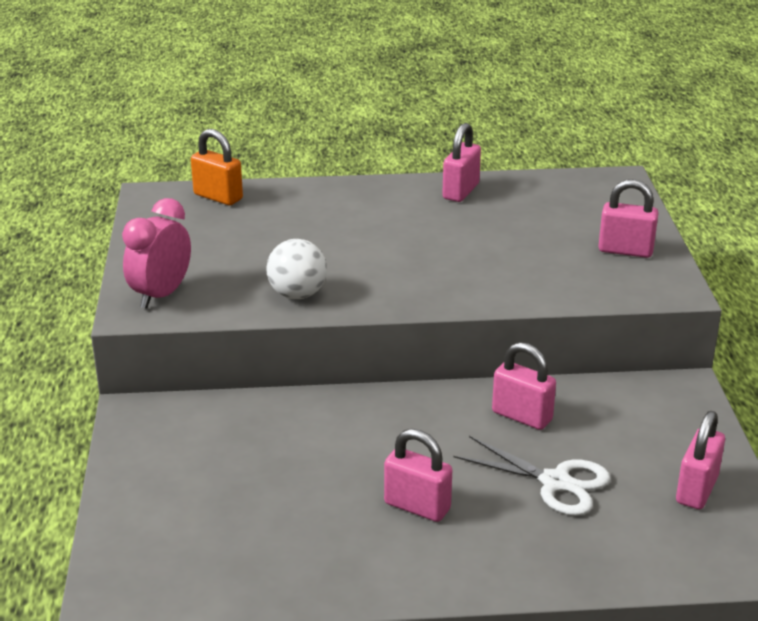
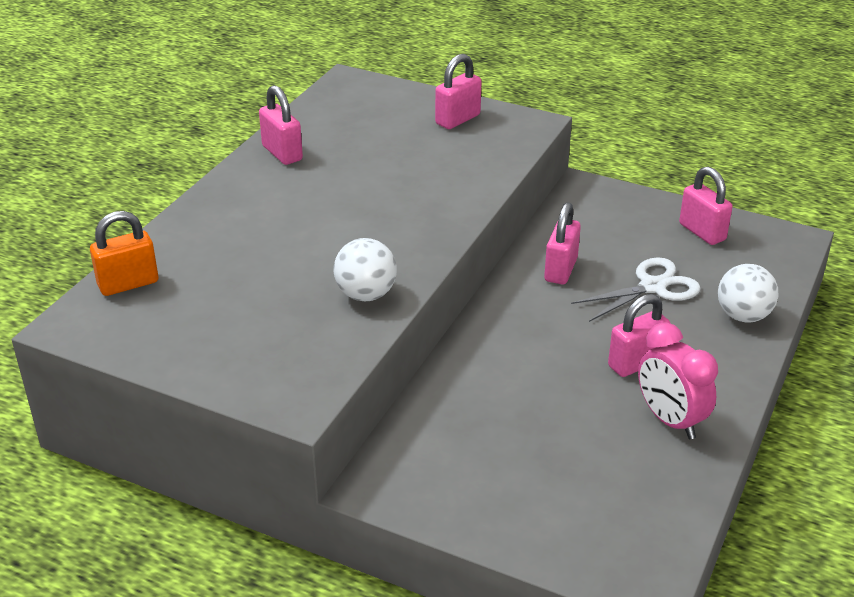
camera: 60 degrees left, 5 degrees up
pink clock [122,198,191,309] -> pink clock moved to [638,322,718,439]
pink padlock [492,342,556,430] -> pink padlock turned 45 degrees counterclockwise [544,202,581,284]
none -> white ball [718,264,778,323]

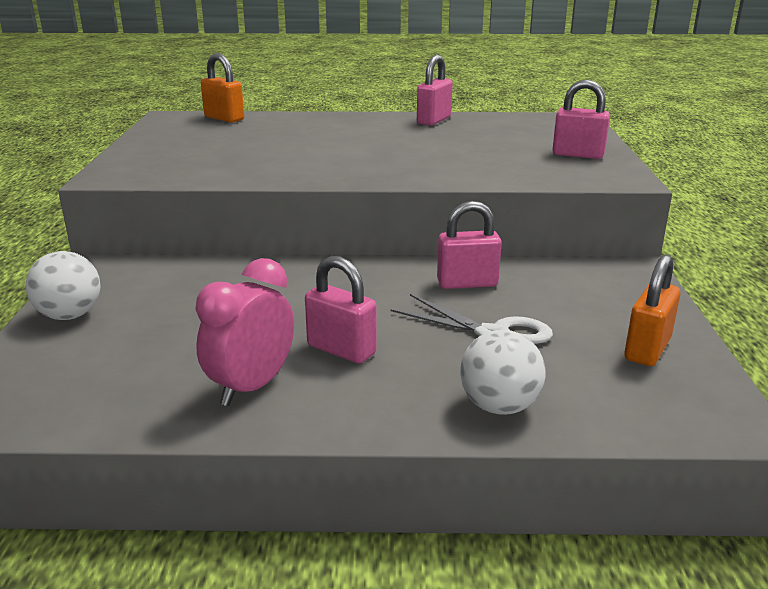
camera: 65 degrees right, 10 degrees down
white ball [334,238,397,301] -> white ball moved to [26,251,101,320]
pink padlock [679,166,733,245] -> orange padlock [624,255,681,366]

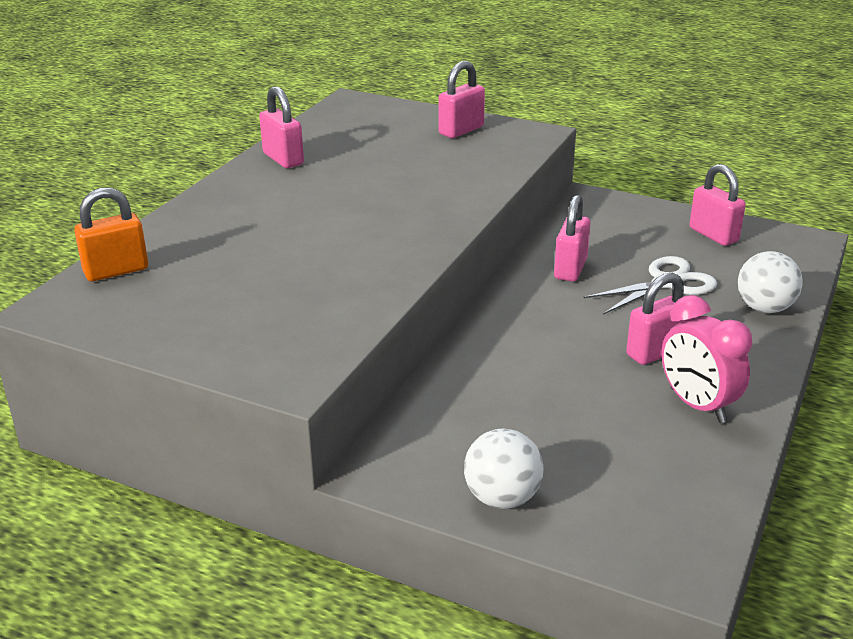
camera: 65 degrees left, 5 degrees up
orange padlock [624,255,681,366] -> pink padlock [689,164,746,246]

